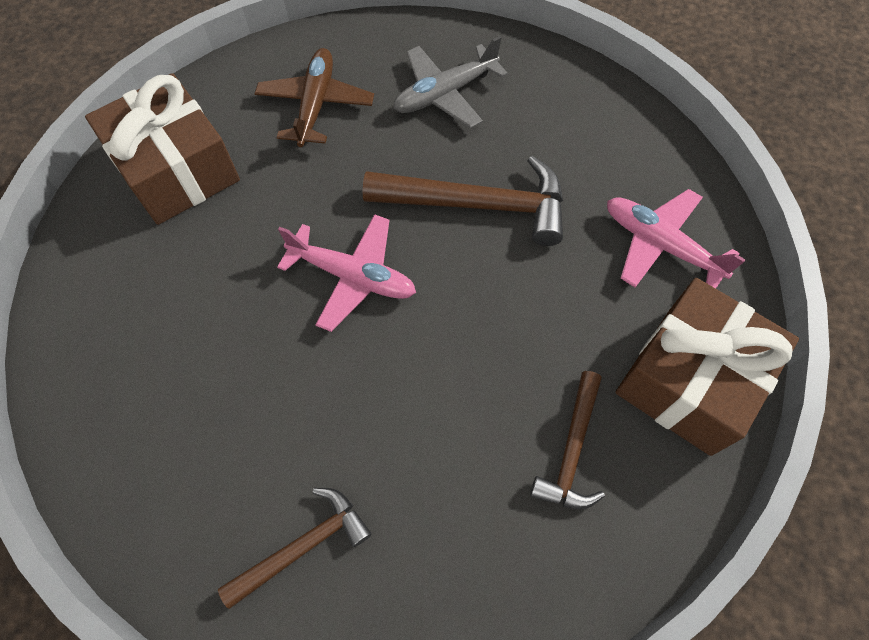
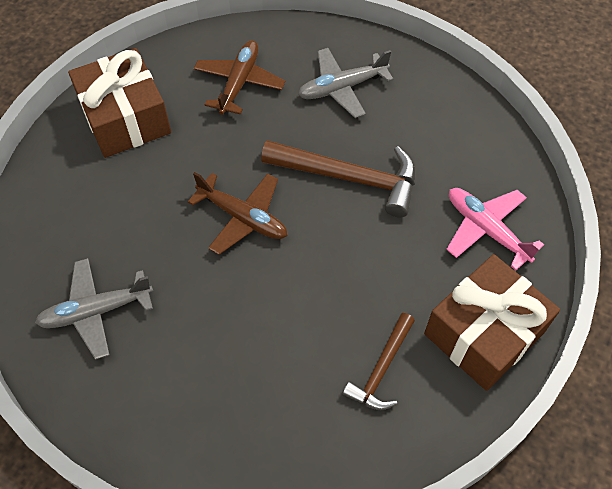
camera: 10 degrees right, 5 degrees down
brown hammer [218,488,372,609] -> none
pink plane [277,214,416,332] -> brown plane [188,172,287,255]
none -> grey plane [35,258,153,360]

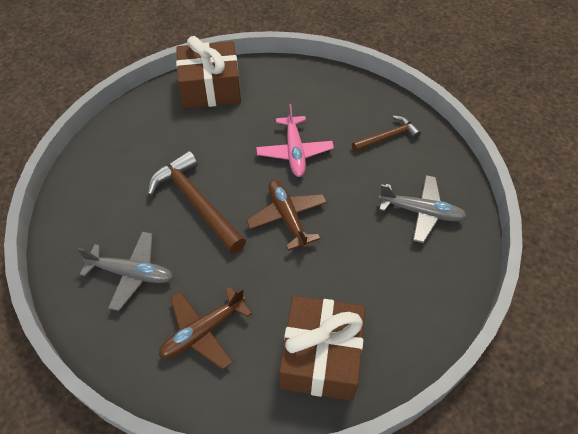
camera: 145 degrees left, 5 degrees down
brown hammer [342,313,415,410] -> brown hammer moved to [352,115,421,152]
pink plane [446,188,544,271] -> pink plane moved to [256,104,334,177]

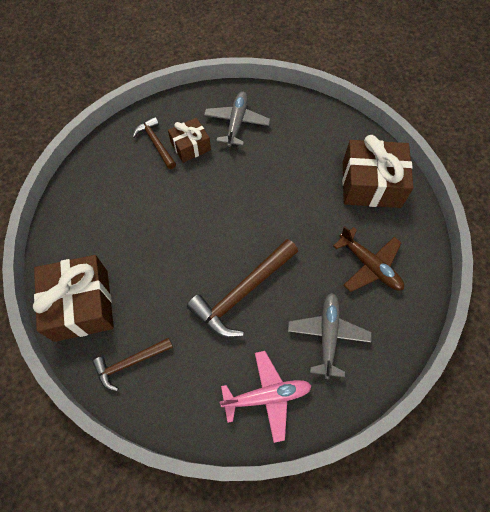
camera: 95 degrees left, 10 degrees up
brown plane [246,180,327,251] -> none
pink plane [256,104,334,177] -> pink plane moved to [219,351,311,443]
none -> brown hammer [92,338,173,391]
none -> brown gift [168,118,211,163]

